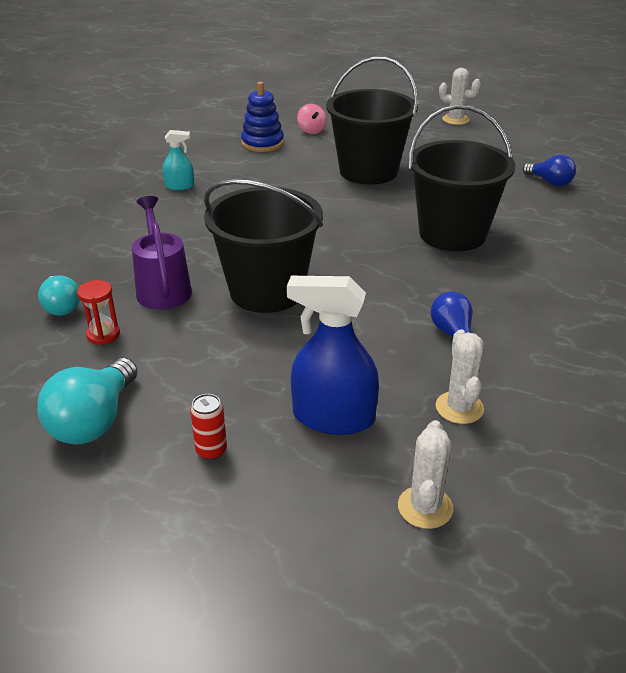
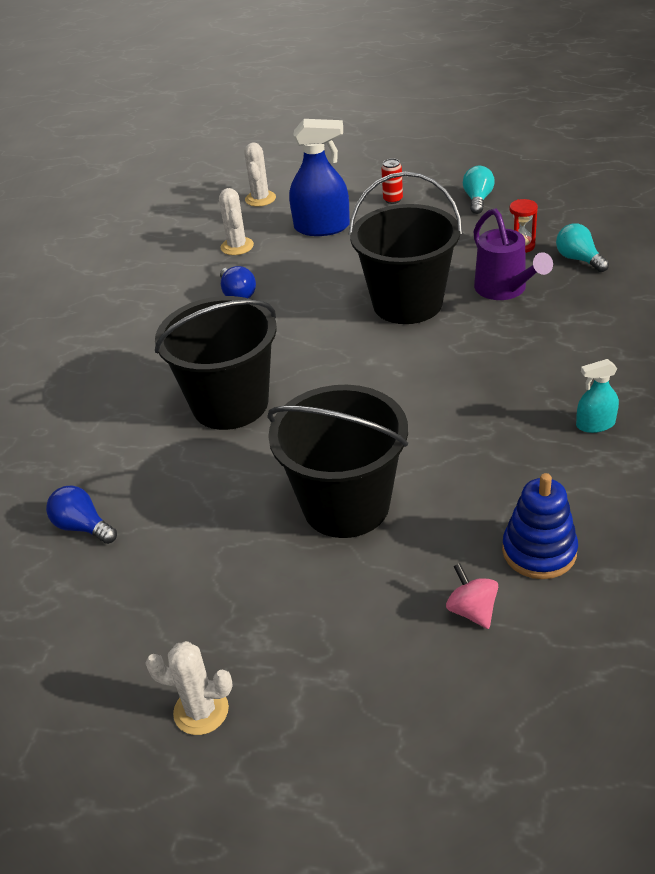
camera: 175 degrees right, 5 degrees up
turquoise light bulb [37,358,138,445] -> turquoise light bulb [463,166,495,214], size x0.64

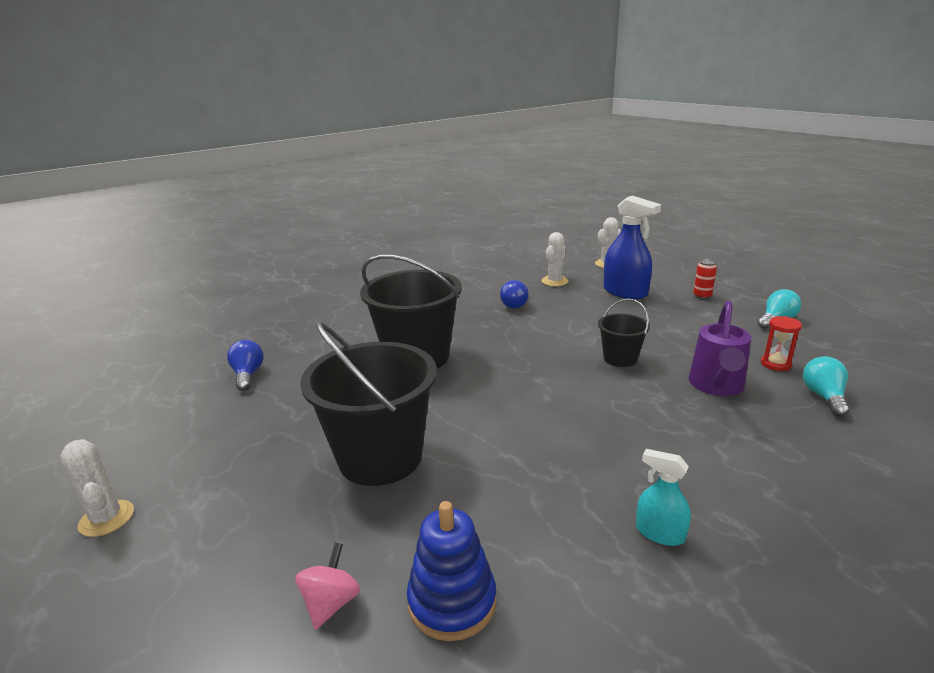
camera: 40 degrees right, 15 degrees down
black bucket [349,172,463,324] -> black bucket [598,298,650,367], size x0.50

